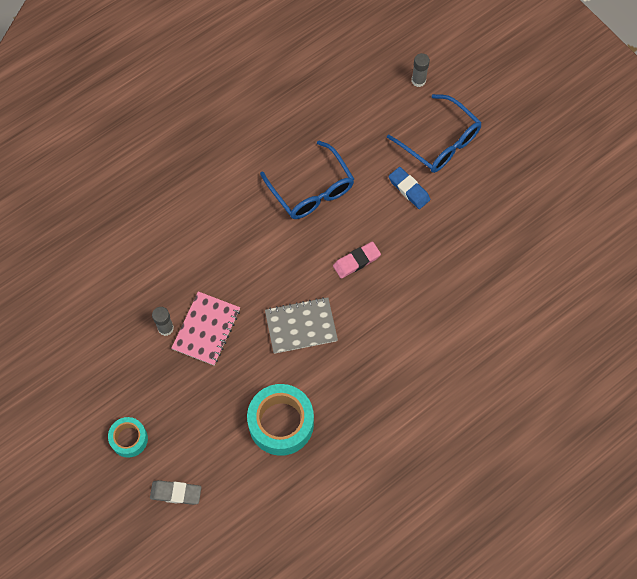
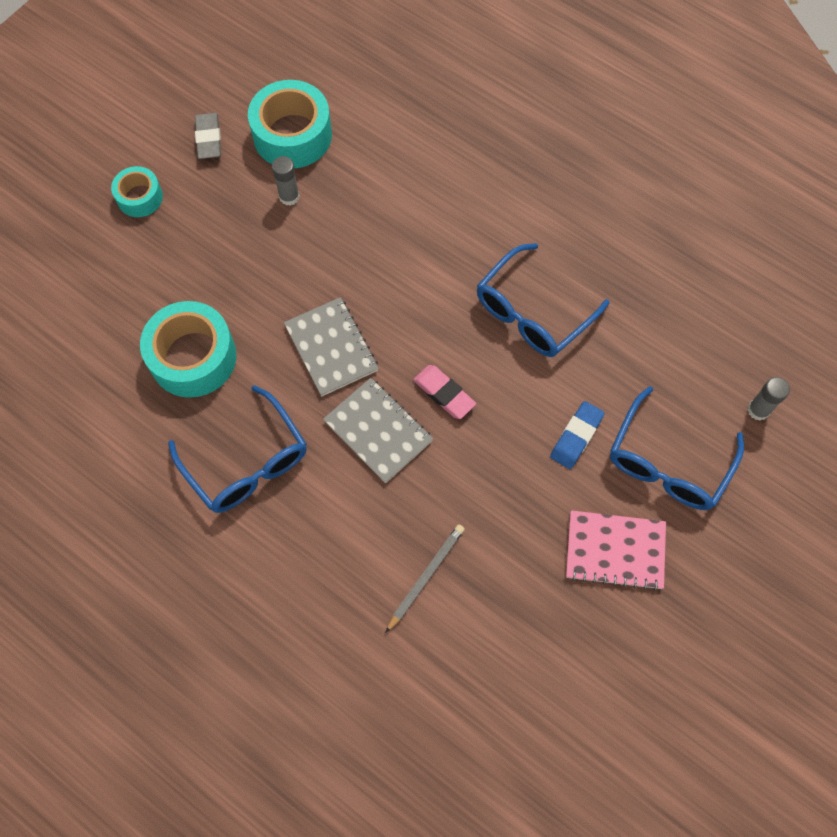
camera: 75 degrees right, 0 degrees up
grey eraser [150,480,201,505] -> grey eraser moved to [195,113,221,159]
pink notebook [172,291,240,365] -> pink notebook moved to [566,510,666,591]
none -> blue glasses [168,385,307,513]
none -> turquoise tape [248,80,332,168]
none -> grey notebook [323,378,433,483]
none -> grey pencil [385,524,465,633]

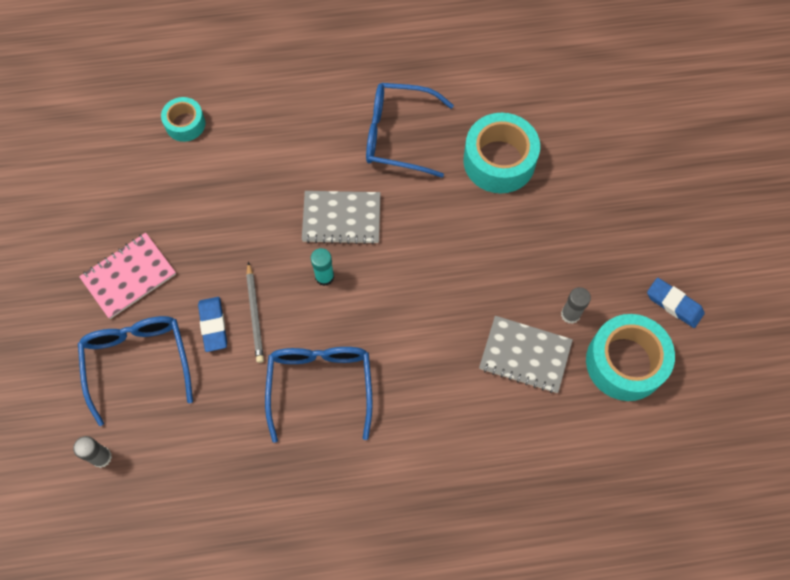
camera: 135 degrees right, 0 degrees up
turquoise tape [111,166,163,217] -> turquoise tape moved to [161,97,205,142]
grey eraser [195,113,221,159] -> blue eraser [647,278,705,328]
grey notebook [284,297,379,397] -> grey notebook moved to [479,316,573,393]
grey pencil [385,524,465,633] -> grey pencil moved to [246,262,264,363]
pink eraser [413,365,476,419] -> turquoise glue stick [311,248,334,286]

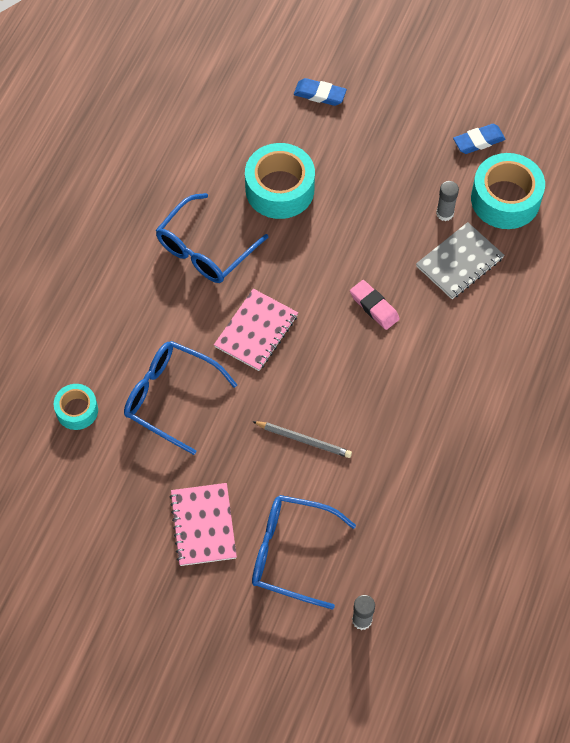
camera: 60 degrees left, 5 degrees down
blue eraser [198,297,227,352] -> blue eraser moved to [294,78,347,106]
blue glasses [265,347,373,443] -> blue glasses moved to [124,341,237,455]
grey notebook [302,191,381,244] -> pink notebook [214,289,298,371]
turquoise glue stick [311,248,334,286] -> none
none -> pink eraser [350,280,400,330]

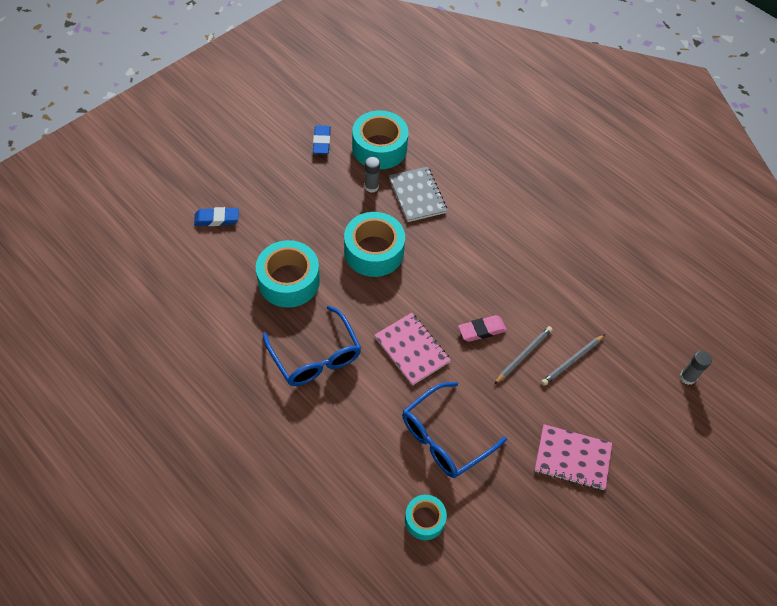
camera: 70 degrees left, 5 degrees down
blue glasses [252,495,356,610] -> none
blue eraser [294,78,347,106] -> blue eraser turned 45 degrees clockwise [194,207,239,226]
pink eraser [350,280,400,330] -> pink eraser moved to [458,315,507,342]
none -> turquoise tape [344,212,405,277]
none -> grey pencil [541,334,605,386]

